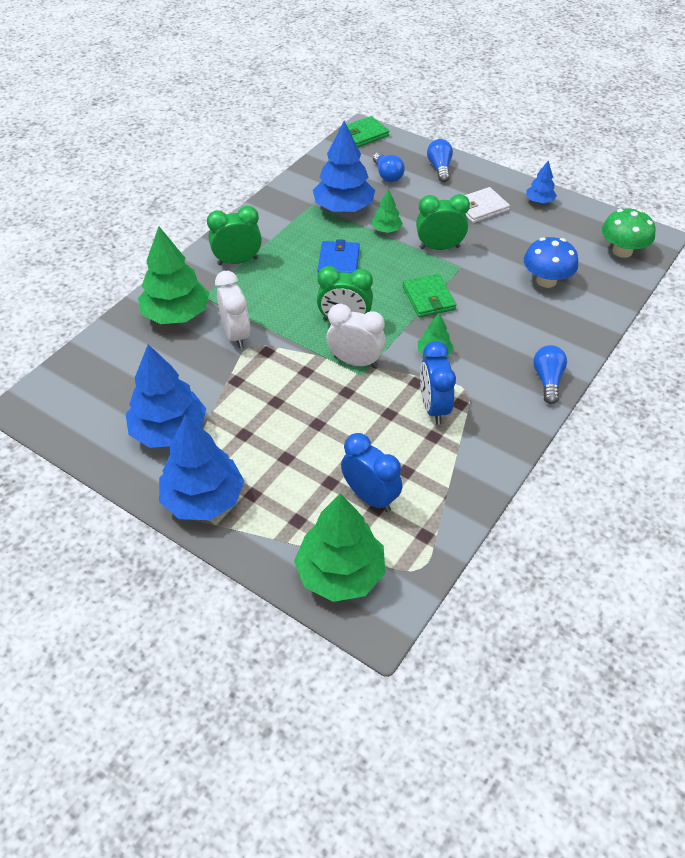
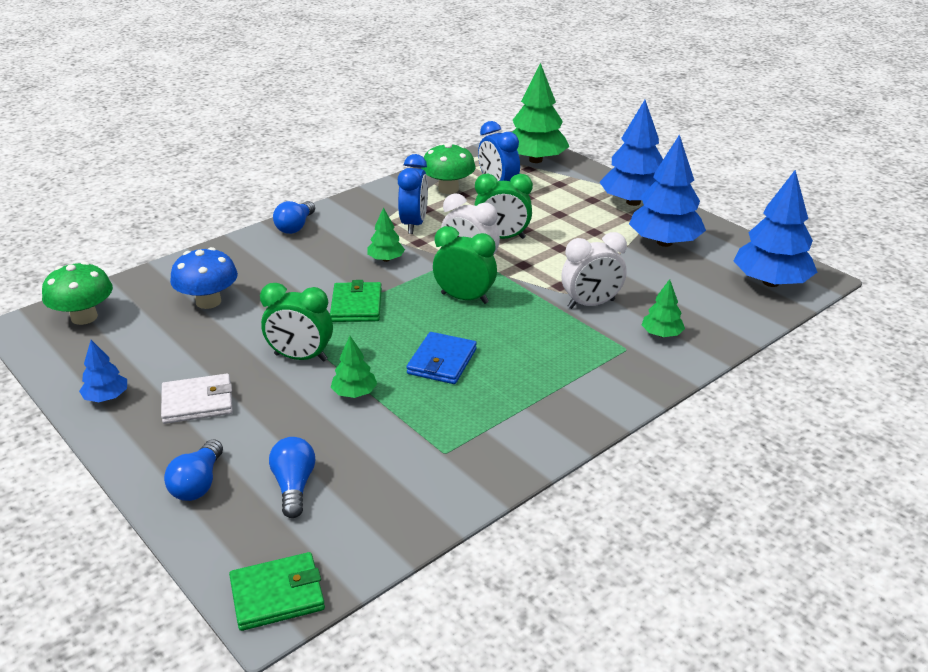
camera: 165 degrees left, 15 degrees down
green tree [138,226,209,324] -> green tree [642,279,685,337], size x0.49
green clock [207,206,262,265] -> green clock moved to [474,173,533,239]
white clock [215,271,250,349] -> white clock turned 105 degrees counterclockwise [561,232,627,309]
blue tree [313,121,375,212] -> blue tree moved to [734,170,817,287]
none -> green mushroom [421,143,475,194]

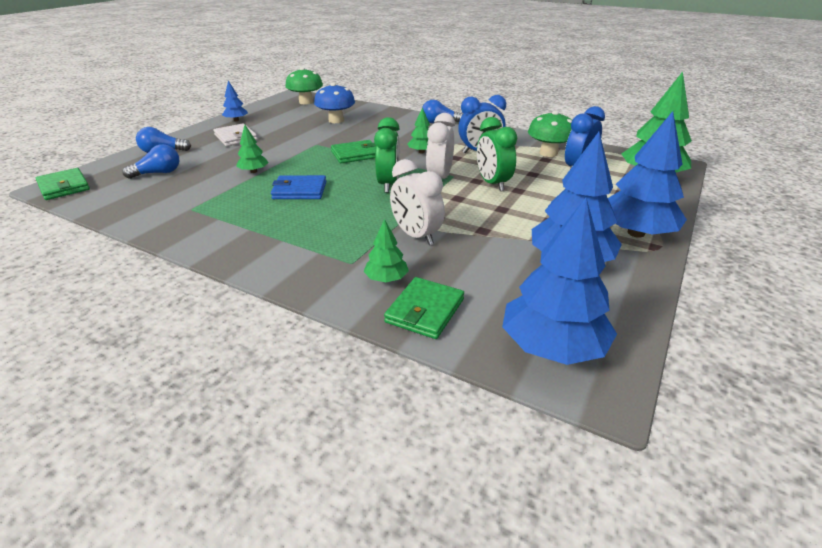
camera: 70 degrees right, 0 degrees up
green clock [260,283,333,362] -> none
none -> green wallet [384,277,464,339]

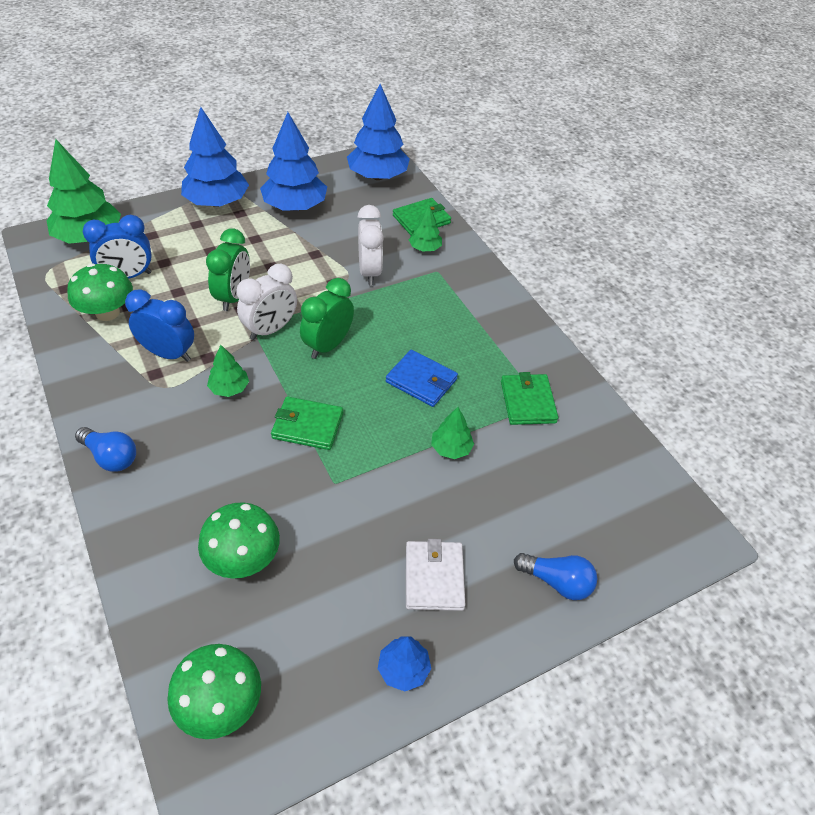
camera: 150 degrees left, 15 degrees up
green wallet [36,168,90,200] -> green wallet moved to [501,372,558,425]
blue light bulb [122,144,179,179] -> none
blue mushroom [314,83,355,123] -> green mushroom [198,502,280,579]

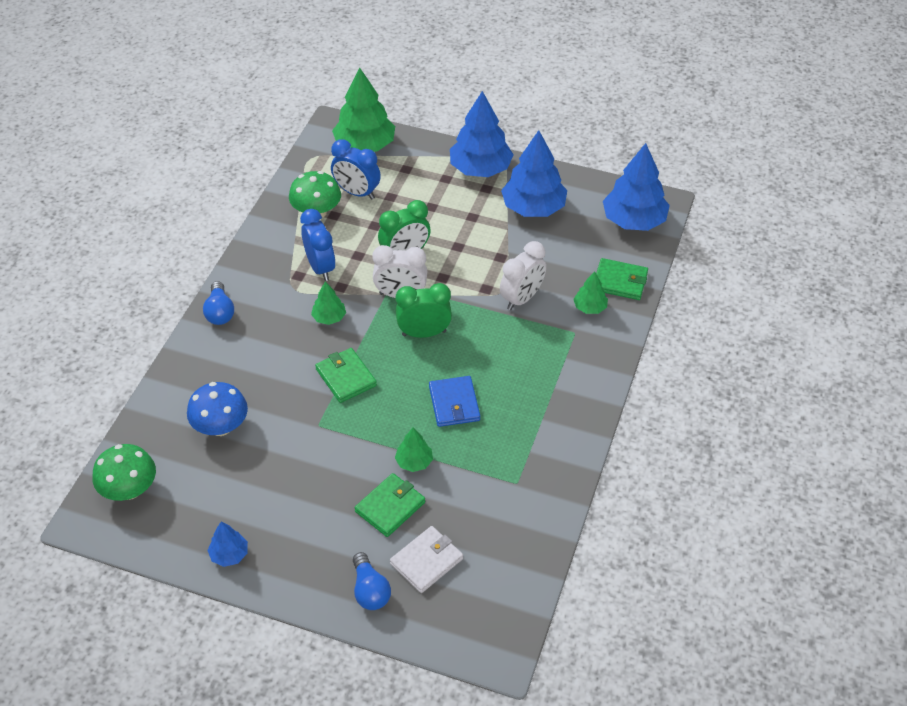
camera: 50 degrees right, 0 degrees up
green mushroom [198,502,280,579] -> blue mushroom [187,382,248,436]
white wallet [406,539,465,611] -> white wallet moved to [390,526,463,593]
green wallet [501,372,558,425] -> green wallet moved to [355,473,425,537]

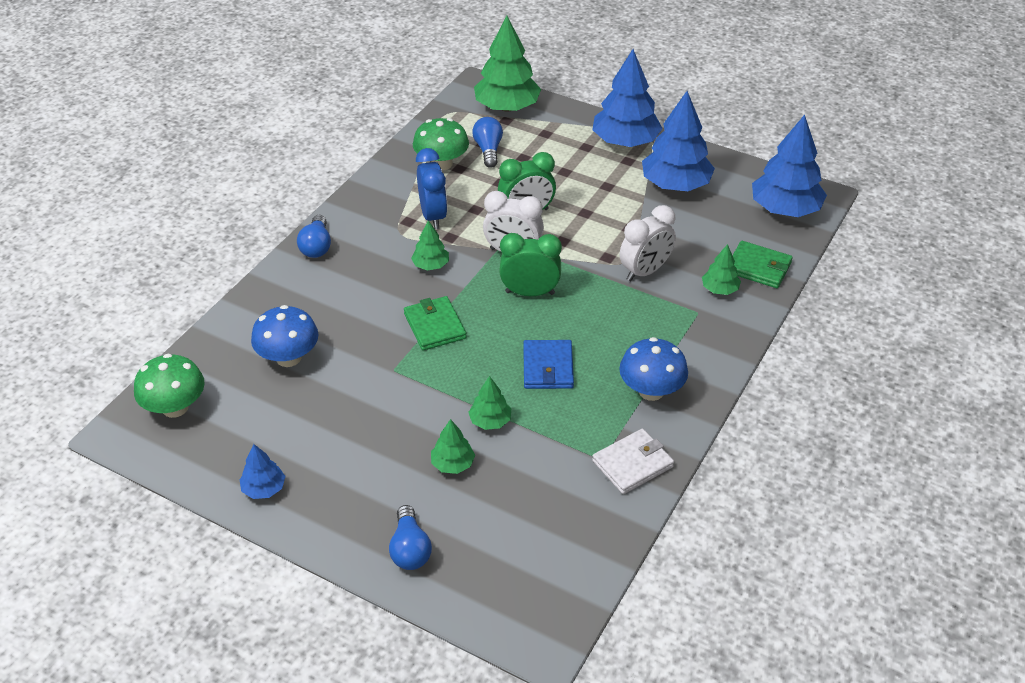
camera: 10 degrees right, 5 degrees down
blue clock [331,139,381,200] -> blue light bulb [472,117,503,168]
green wallet [355,473,425,537] -> green tree [431,419,475,474]
white wallet [390,526,463,593] -> white wallet moved to [592,429,674,494]
none -> blue mushroom [619,337,688,401]

